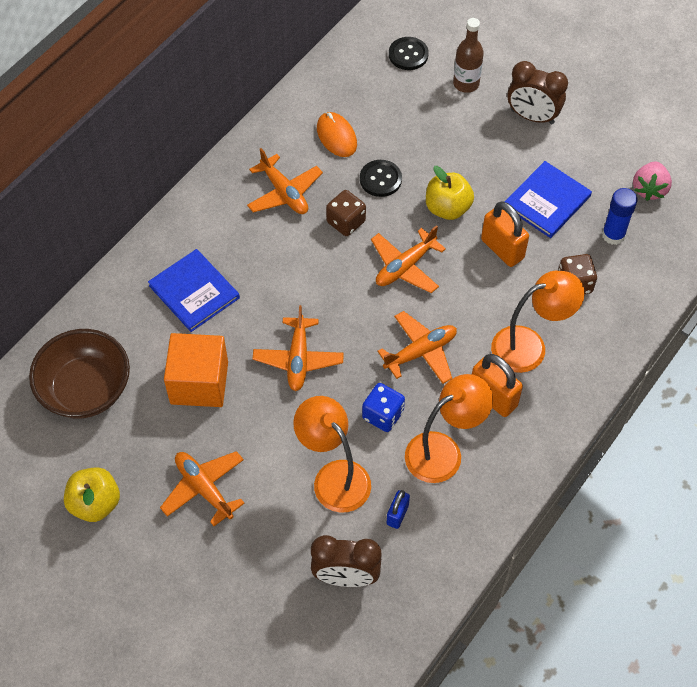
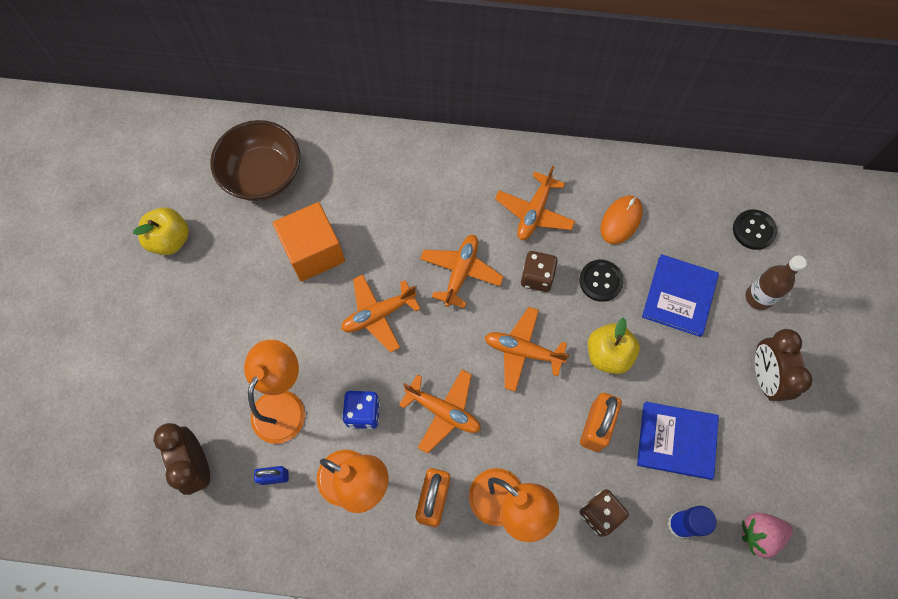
camera: 60 degrees right, 10 degrees up
blue book [148,249,240,332] -> blue book moved to [642,254,719,337]
orange plane [160,451,245,526] -> orange plane moved to [420,235,504,308]

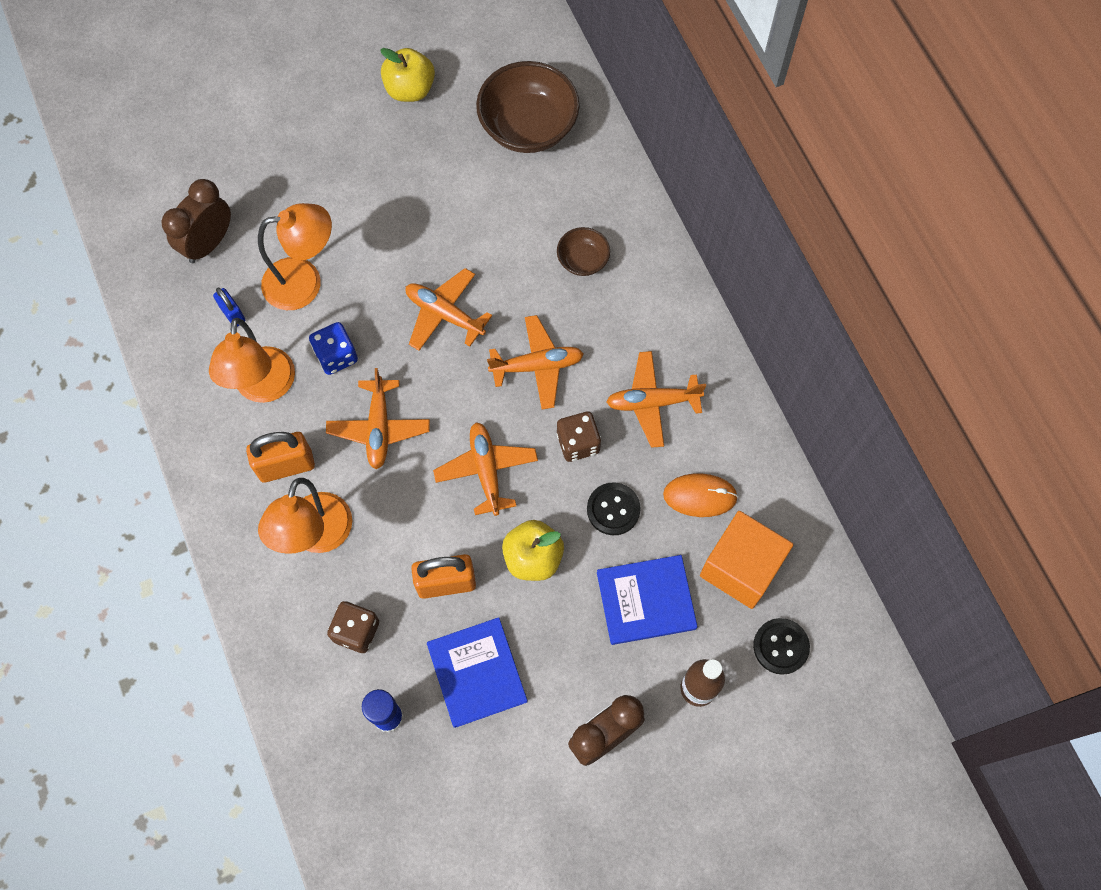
camera: 60 degrees right, 0 degrees up
orange cube [273,202,345,282] -> orange cube moved to [700,511,793,609]
pink strawberry [742,513,793,558] -> none
none -> brown bowl [557,227,610,276]

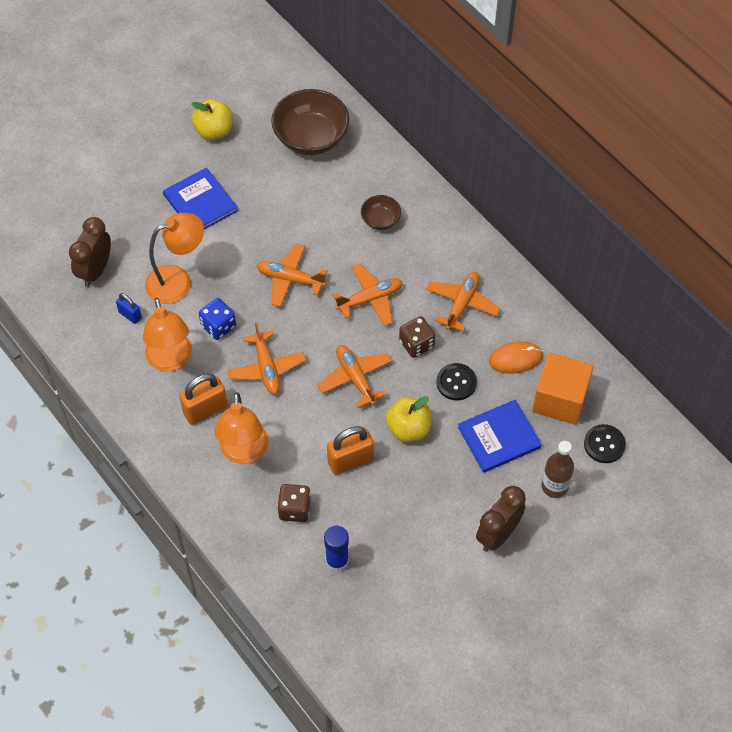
camera: 15 degrees left, 10 degrees down
blue book [427,617,528,728] -> blue book moved to [163,167,238,230]
orange plane [607,351,706,448] -> orange plane turned 135 degrees clockwise [426,272,500,332]

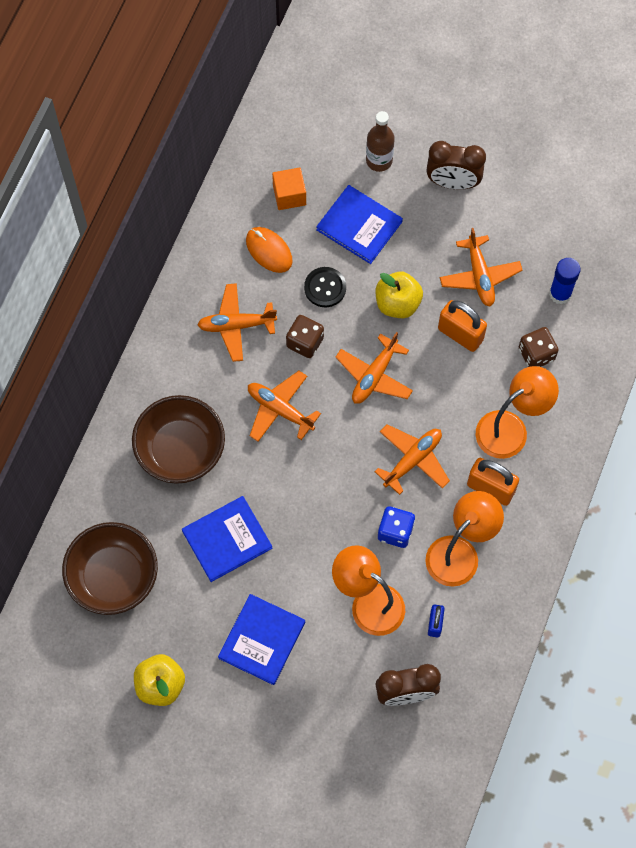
camera: 120 degrees left, 10 degrees up
orange plane [257,243,327,307] -> orange plane moved to [440,228,523,306]
brown bowl [361,195,401,230] -> brown bowl [132,395,225,484], size x1.98
orange cube [532,352,594,425] -> orange cube [272,167,306,210], size x0.61
black button [584,424,626,463] -> none
none -> blue book [182,496,273,582]

